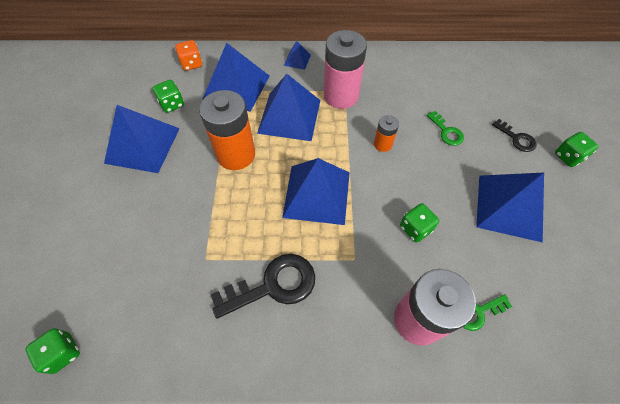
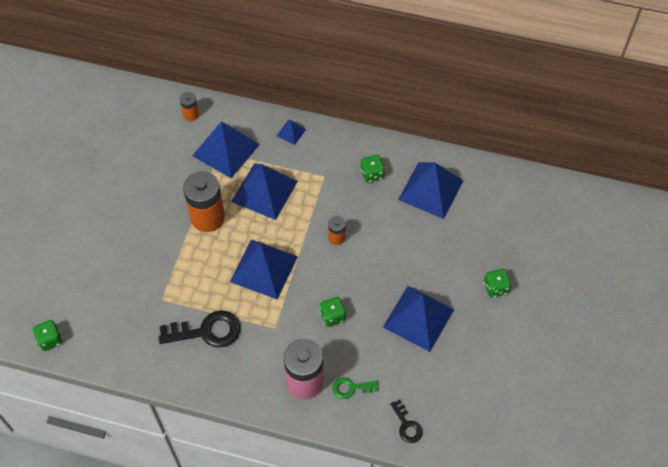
camera: 15 degrees right, 0 degrees up
blue pyramid [104,105,180,173] -> blue pyramid moved to [398,162,463,219]
green dice [153,80,184,113] -> green dice moved to [360,155,385,183]
orange dice [175,40,202,71] -> orange battery [180,92,199,121]
pink battery [324,30,367,109] -> none
green key [427,111,464,146] -> none
black key [492,119,536,152] -> black key moved to [390,399,423,443]

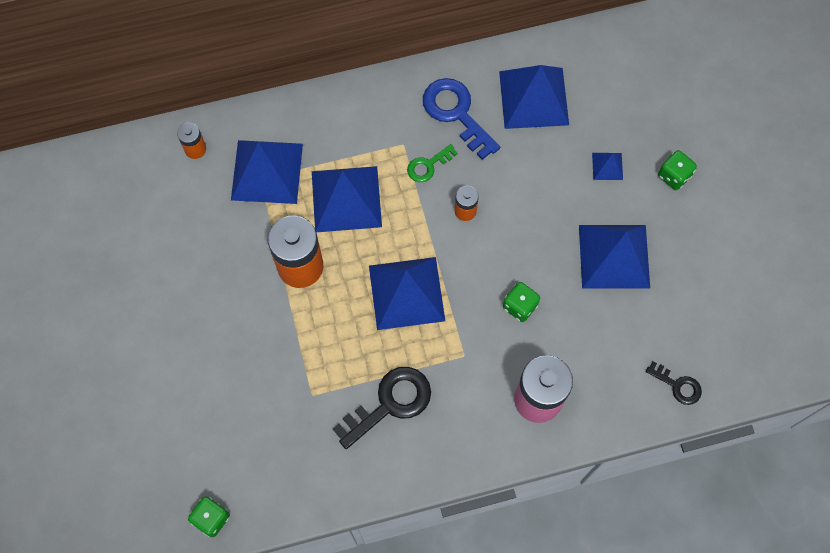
camera: 30 degrees left, 10 degrees up
blue pyramid [277,120,306,145] -> blue pyramid moved to [592,153,623,180]
green key [333,377,378,399] -> green key moved to [407,144,458,182]
green dice [360,155,385,183] -> blue key [423,78,500,160]

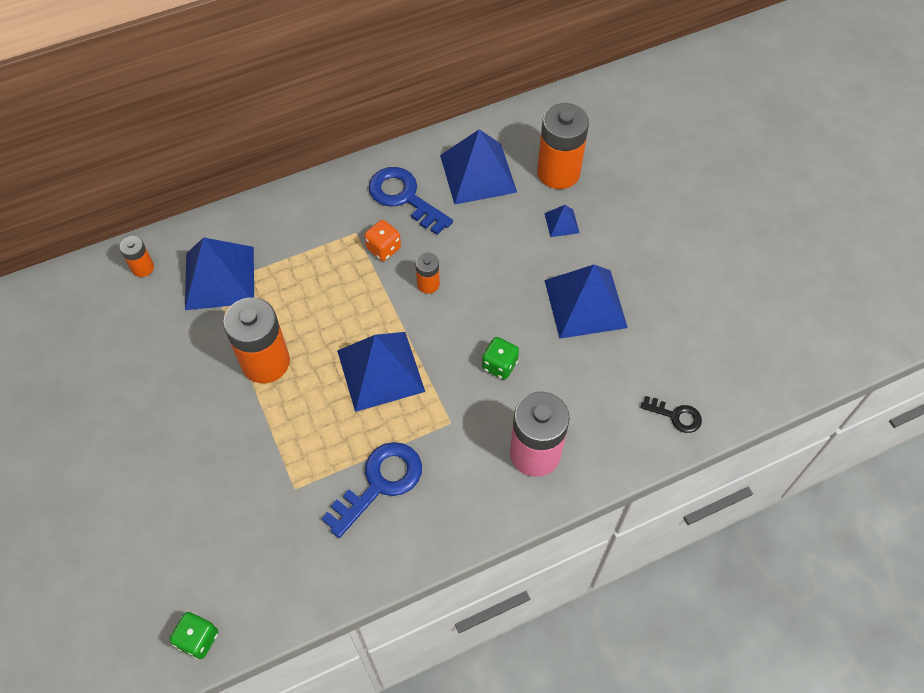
camera: 10 degrees left, 10 degrees down
blue pyramid [312,166,382,232] -> none
black key [333,367,431,449] -> blue key [321,442,422,538]
green key [407,144,458,182] -> orange dice [364,220,401,261]
green dice [658,150,697,190] -> none
none -> orange battery [537,103,589,189]

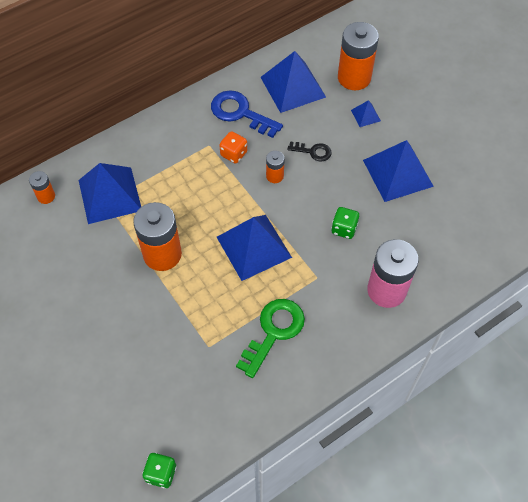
camera: 10 degrees left, 0 degrees up
blue key [321,442,422,538] -> green key [236,299,305,378]
black key [640,396,702,433] -> black key moved to [287,142,332,162]

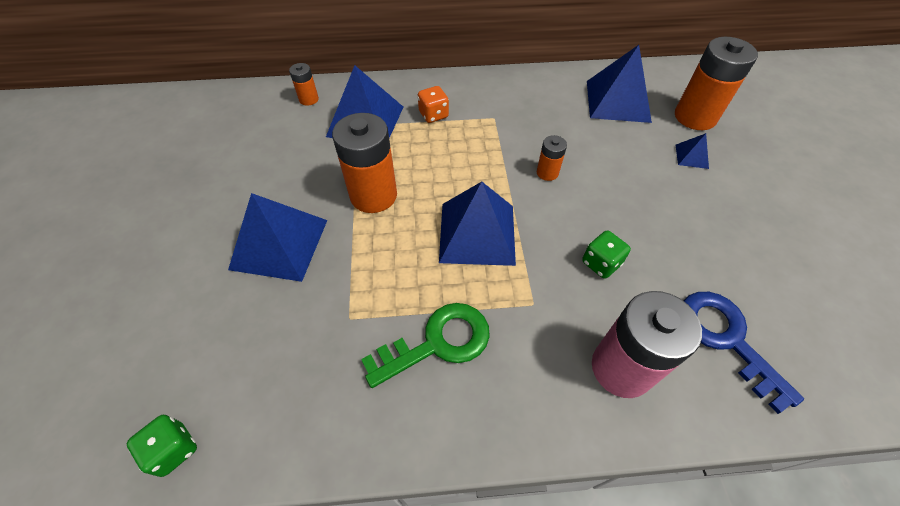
camera: 30 degrees right, 5 degrees down
blue key [211,90,283,138] -> blue key moved to [684,292,804,414]
orange dice [220,131,247,164] -> orange dice moved to [418,86,449,123]
black key [287,142,332,162] -> none
blue pyramid [363,140,434,202] -> blue pyramid moved to [228,193,327,282]

